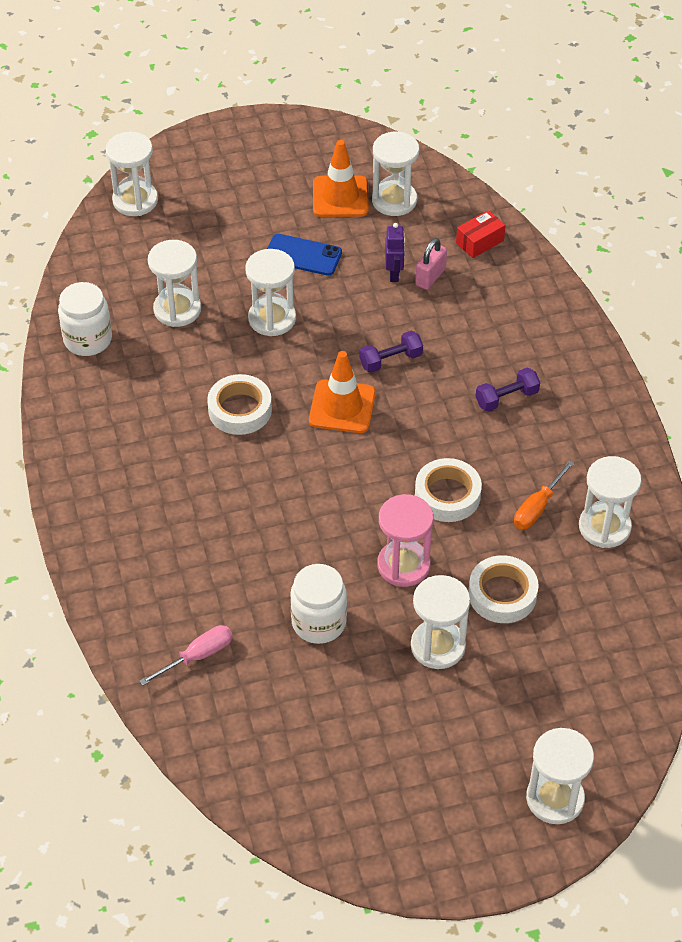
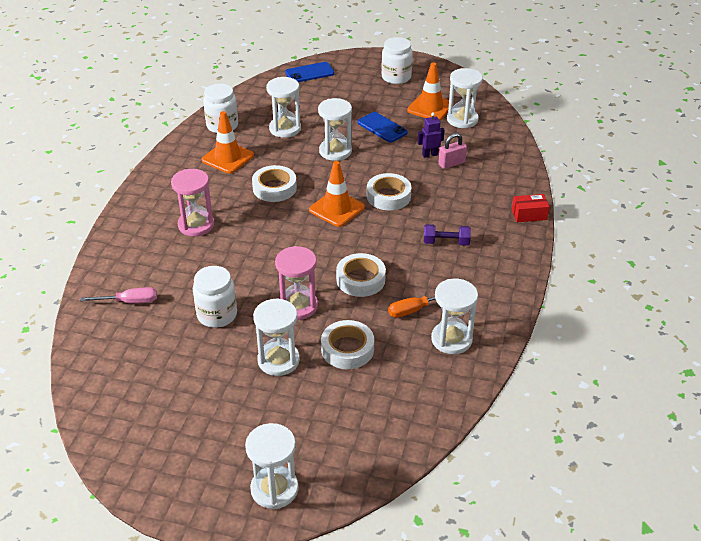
camera: 30 degrees right, 10 degrees down
white hourglass [106,132,158,216] -> blue phone [285,62,335,82]
purple dumbbell [359,331,423,373] -> white tape [367,173,411,210]
purple robot [385,223,405,282] -> purple robot turned 135 degrees counterclockwise [417,112,445,158]
red box [456,210,505,258] -> red box moved to [512,194,550,222]
none -> pink hourglass [171,169,214,236]
none -> orange traffic cone [202,111,254,174]
none -> white jar [381,37,413,84]

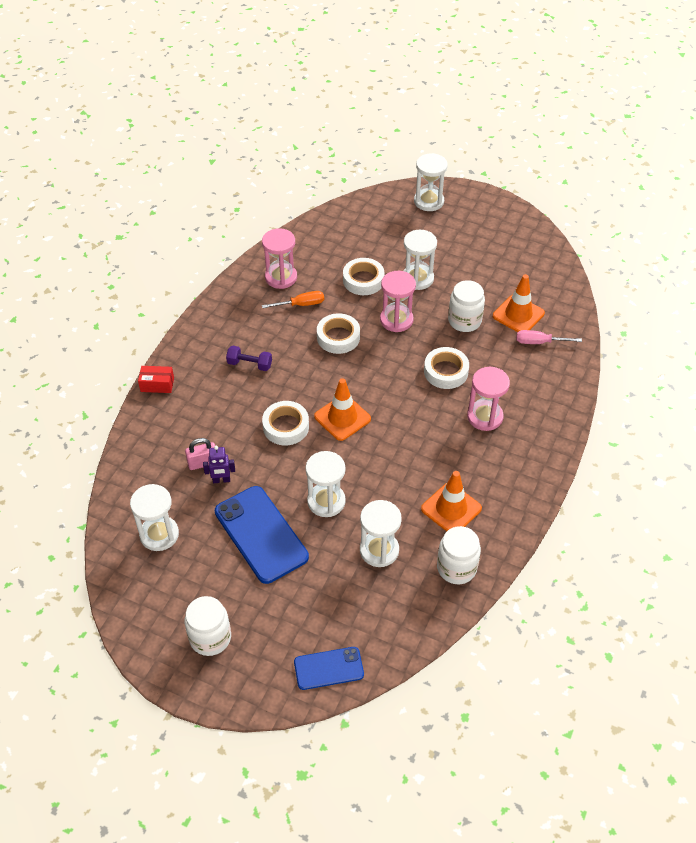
camera: 170 degrees left, 10 degrees up
white tape [252,165,297,202] -> white tape moved to [424,347,469,389]
blue phone [358,112,408,143] -> blue phone [215,486,309,584], size x1.72
orange traffic cone [407,63,454,121] -> orange traffic cone moved to [493,274,545,332]
white hourglass [431,279,478,354] -> pink hourglass [262,228,297,289]

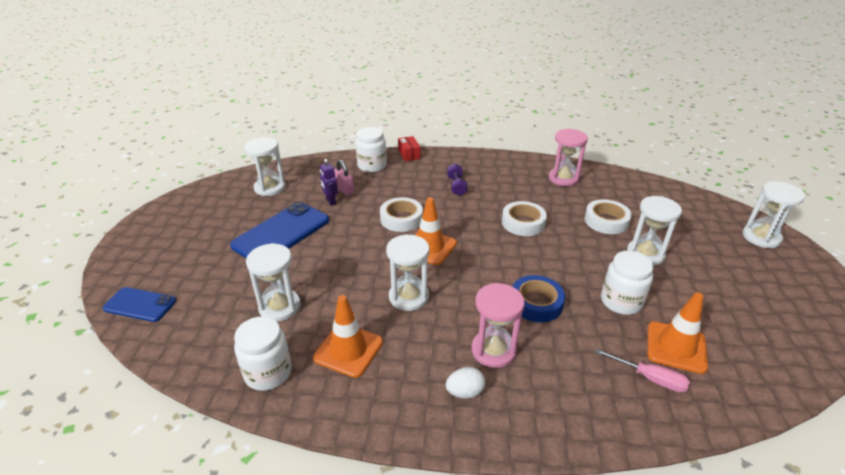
camera: 70 degrees right, 15 degrees down
white jar [185,596,231,656] -> white jar moved to [355,127,387,173]
orange screwdriver [262,291,324,308] -> none
blue phone [294,647,364,690] -> blue phone turned 45 degrees counterclockwise [103,287,176,322]
white hourglass [305,451,346,517] -> white hourglass moved to [386,234,429,311]
pink hourglass [380,271,416,332] -> none
white tape [424,347,469,389] -> blue tape [512,275,565,323]
pink screwdriver [516,330,582,344] -> pink screwdriver turned 135 degrees clockwise [595,349,690,393]
none -> white egg [446,367,485,399]

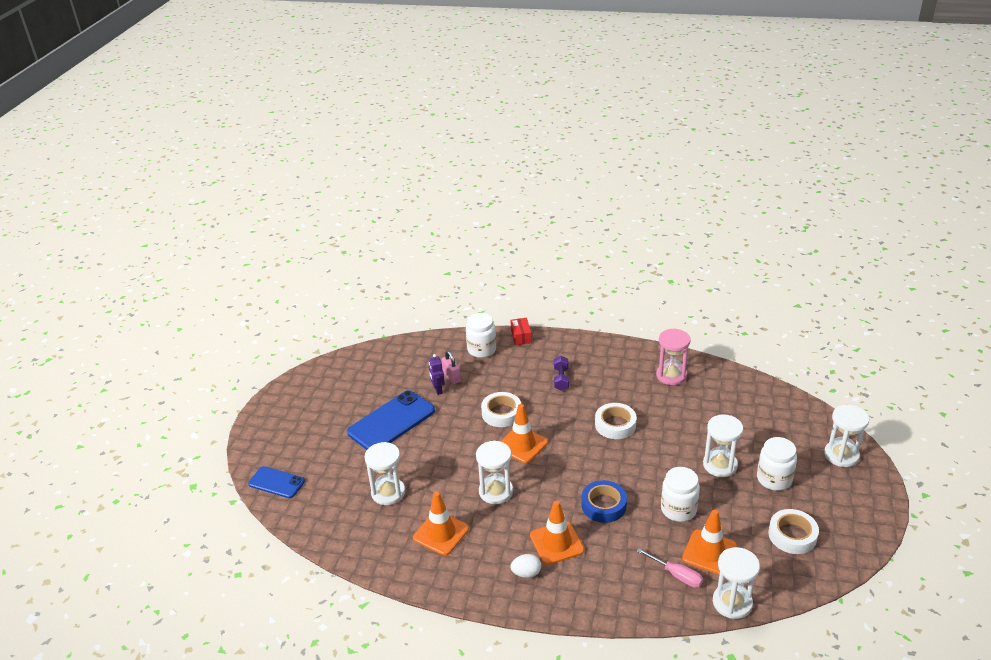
camera: 10 degrees right, 0 degrees up
white jar [234,316,292,391] -> white jar moved to [757,437,797,491]
white hourglass [245,137,286,196] -> white hourglass moved to [713,547,760,619]
pink hourglass [471,283,525,368] -> orange traffic cone [530,501,584,565]
white tape [584,199,632,234] -> white tape moved to [768,509,819,554]

